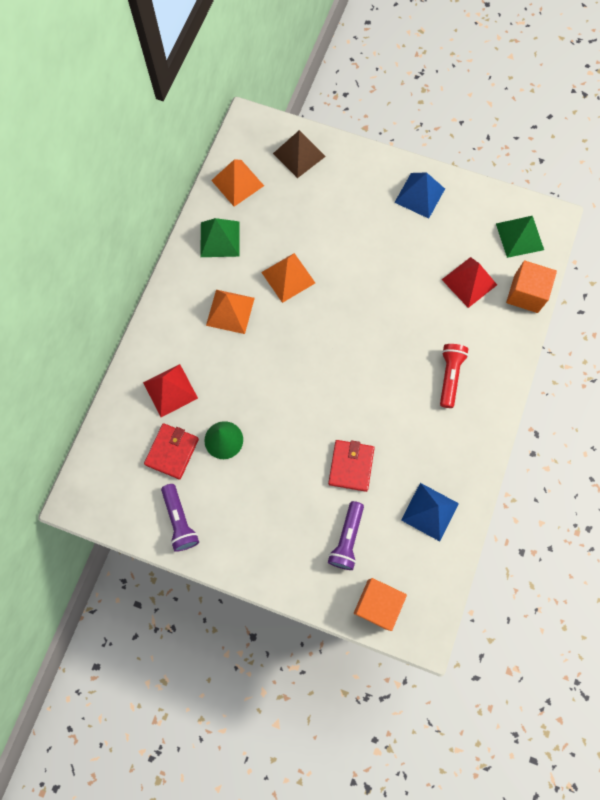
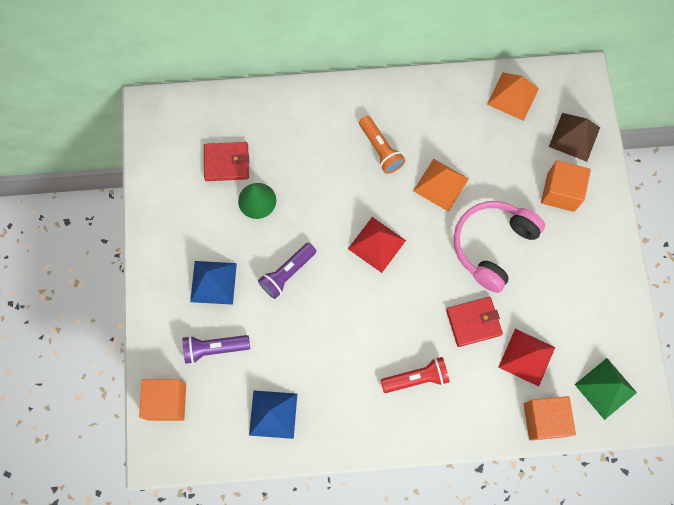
camera: 65 degrees right, 0 degrees up
red pyramid [143,364,198,417] -> red pyramid moved to [348,217,406,273]
purple flashlight [161,484,199,552] -> purple flashlight moved to [258,243,316,299]
green pyramid [200,218,240,257] -> none
orange pyramid [206,290,255,334] -> orange flashlight [359,116,405,174]
red wallet [328,440,374,492] -> red wallet moved to [446,297,503,347]
blue pyramid [394,172,445,219] -> blue pyramid moved to [190,261,237,305]
none -> pink headphones [454,201,545,293]
none -> orange cube [541,160,591,212]

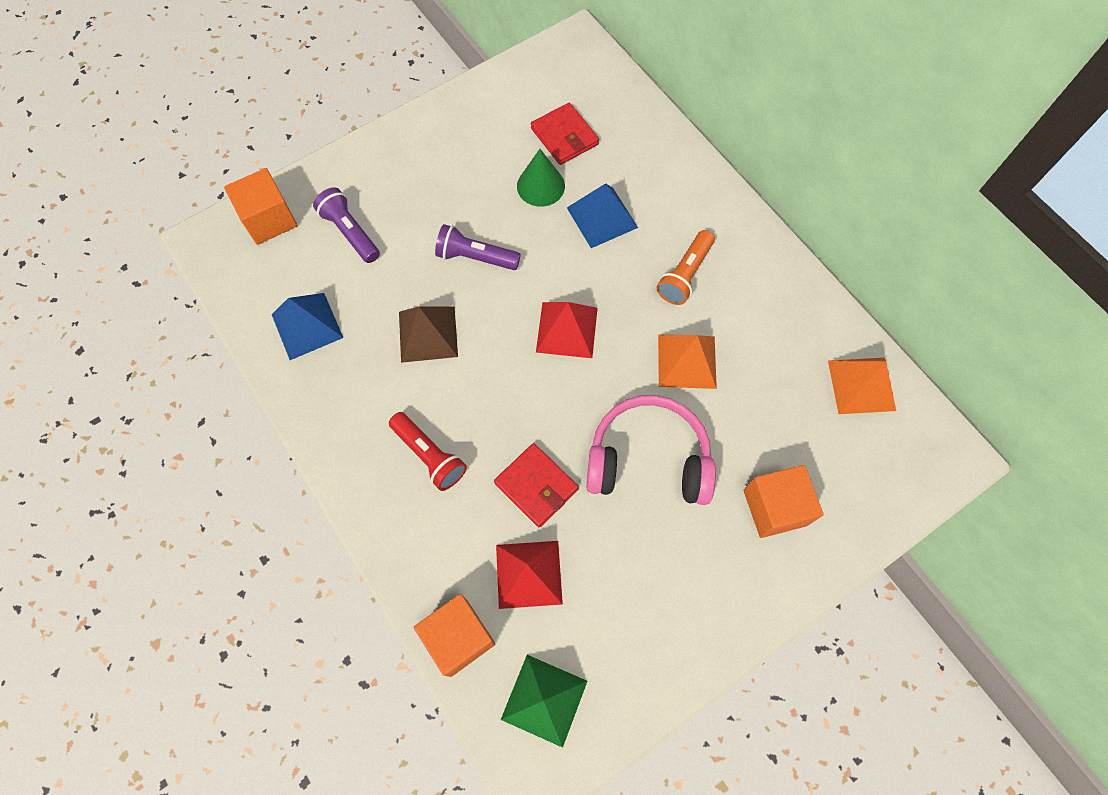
camera: 60 degrees right, 5 degrees down
blue pyramid [190,261,237,305] -> blue pyramid moved to [567,183,638,248]
brown pyramid [549,113,600,162] -> brown pyramid moved to [399,306,458,363]

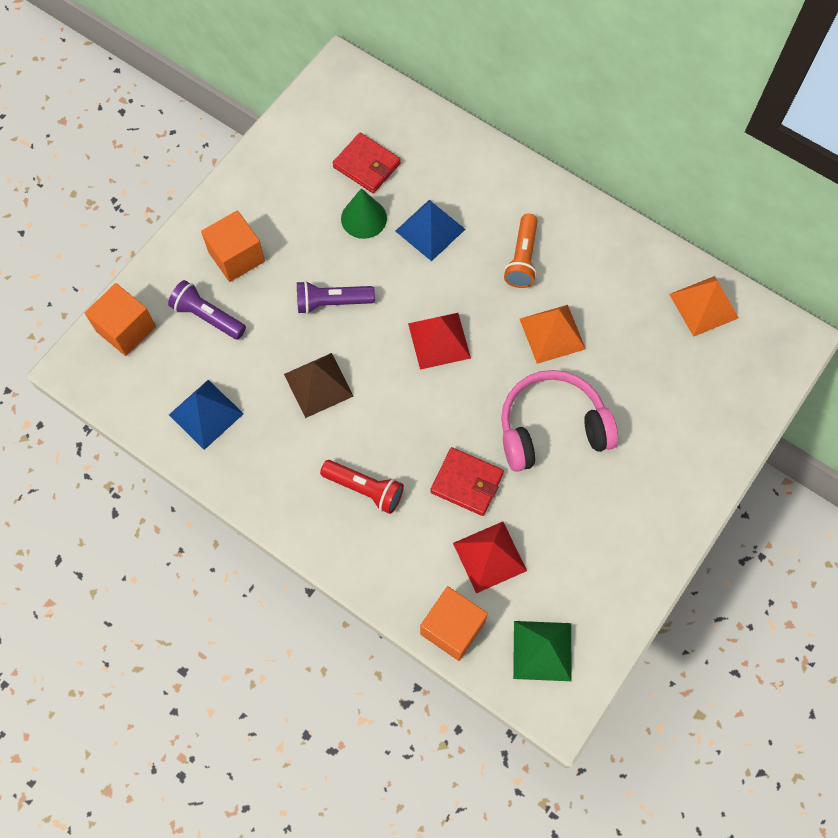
camera: 20 degrees left, 0 degrees up
orange cube [744,465,824,538] -> orange cube moved to [201,210,265,282]

